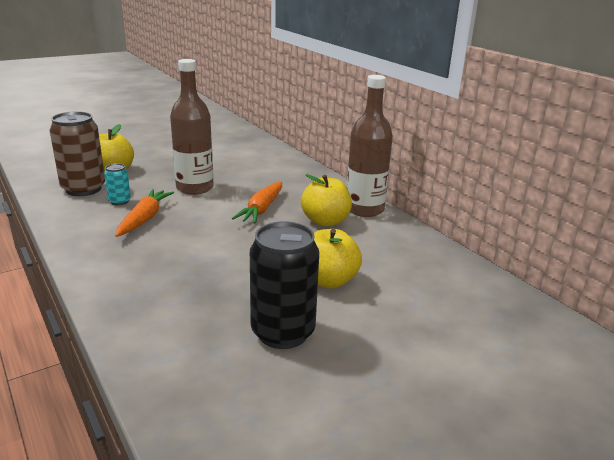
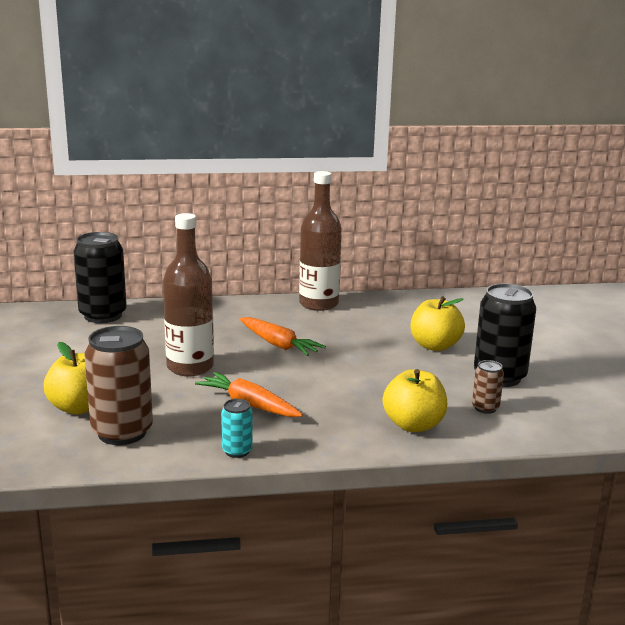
camera: 65 degrees left, 5 degrees down
turquoise can [104,163,131,205] -> turquoise can moved to [221,399,253,458]
yellow apple [301,174,352,227] -> yellow apple moved to [383,369,447,432]
none -> black can [73,232,127,323]
none -> brown can [472,360,504,414]

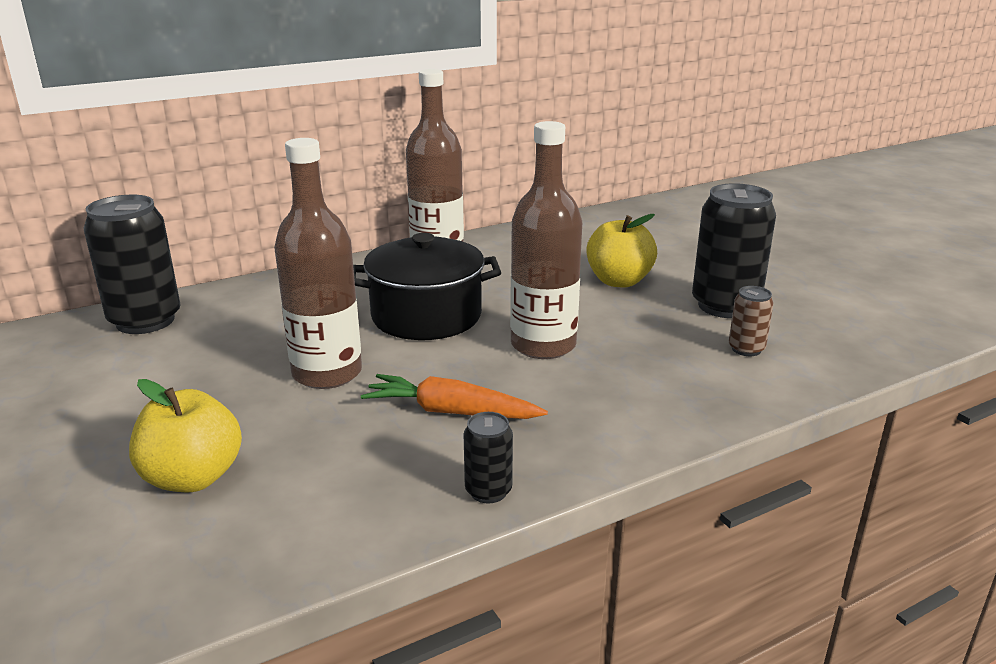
camera: 20 degrees left, 5 degrees up
brown can [85,326,153,445] -> none
turquoise can [221,399,253,458] -> black can [464,412,513,503]
orange carrot [239,317,326,356] -> black pot [353,233,501,340]
yellow apple [383,369,447,432] -> none
none -> brown bottle [510,121,582,359]

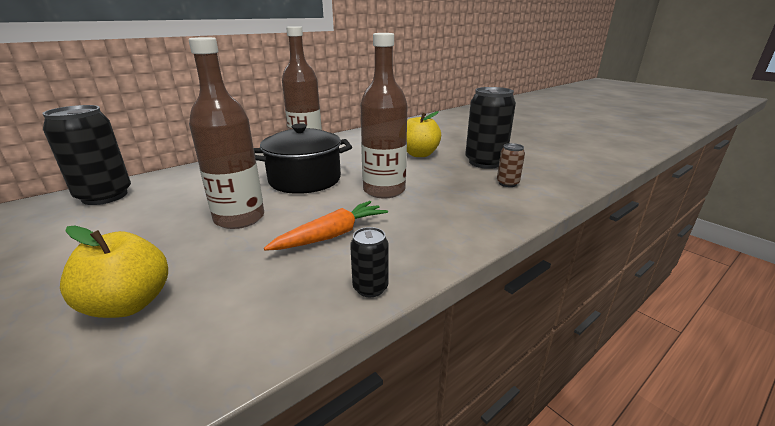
camera: 10 degrees left, 0 degrees up
orange carrot [361,374,548,419] -> orange carrot turned 135 degrees clockwise [264,201,388,251]

